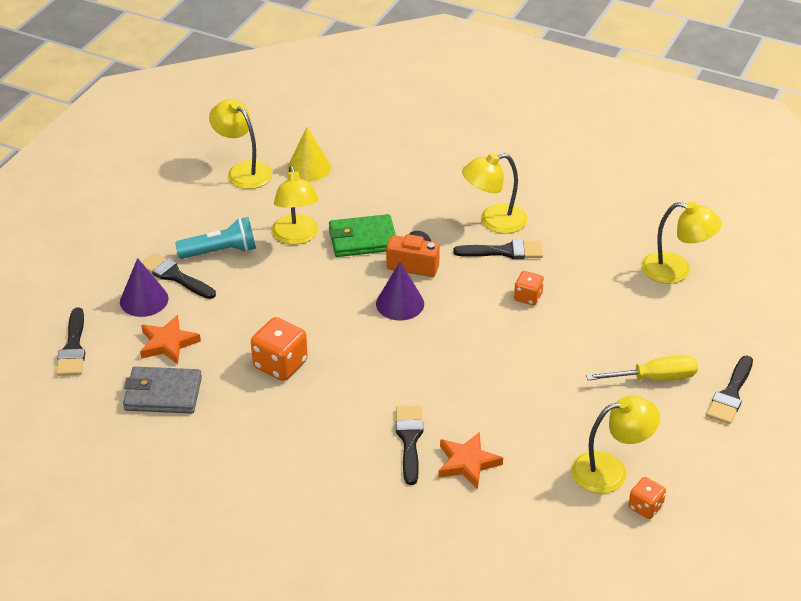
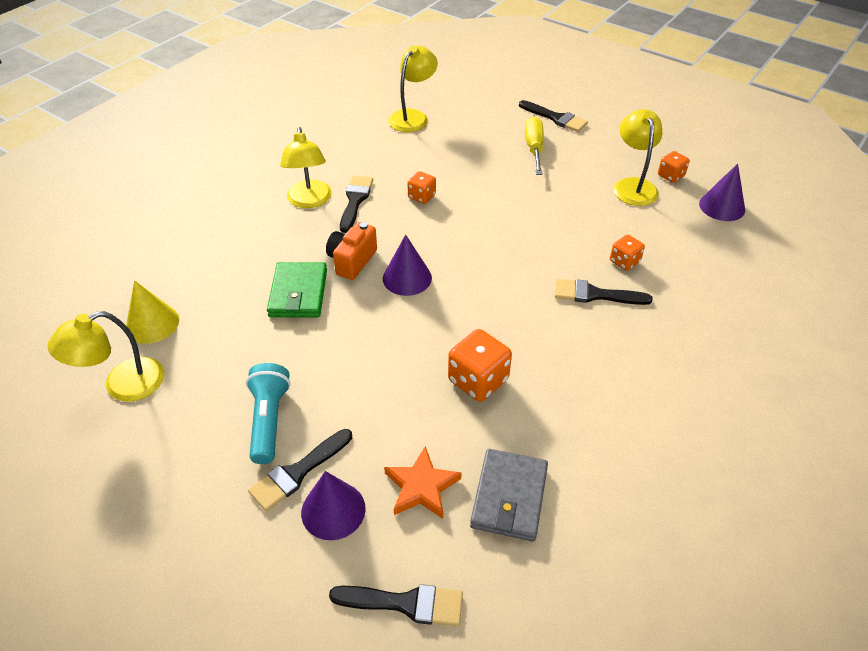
camera: 80 degrees left, 5 degrees up
yellow lamp [272,165,319,245] -> none
orange star [438,432,503,489] -> orange dice [610,235,645,271]
none -> purple cone [699,164,745,221]

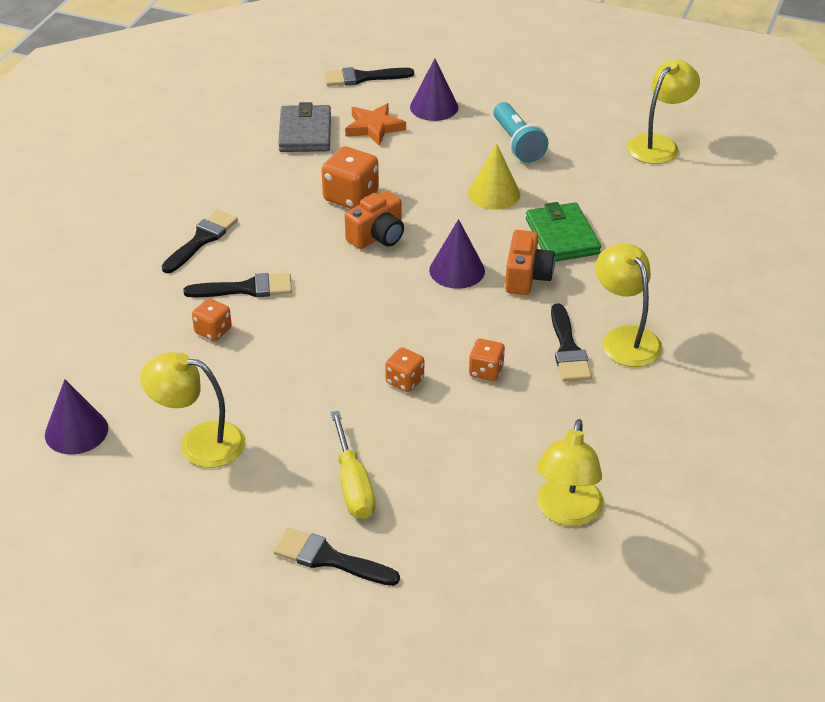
camera: 165 degrees right, 5 degrees down
yellow cone [126,280,179,344] -> yellow cone moved to [468,143,520,210]
black brush [248,429,352,512] -> black brush moved to [162,210,238,273]
yellow lamp [614,109,662,206] -> yellow lamp turned 120 degrees clockwise [140,352,246,468]
orange dice [658,151,690,183] -> orange dice moved to [385,347,424,392]
none -> orange camera [345,190,404,249]

